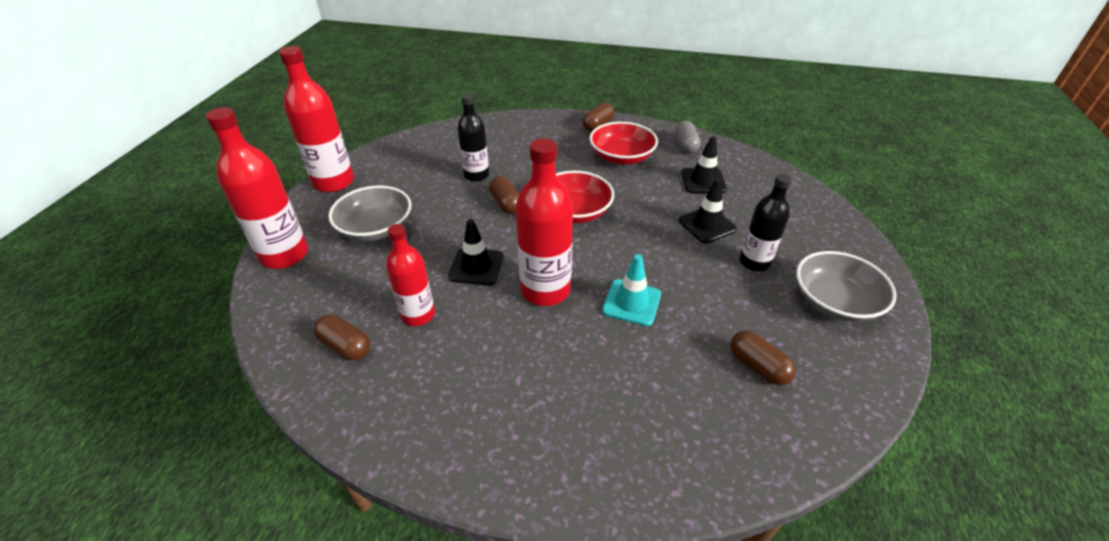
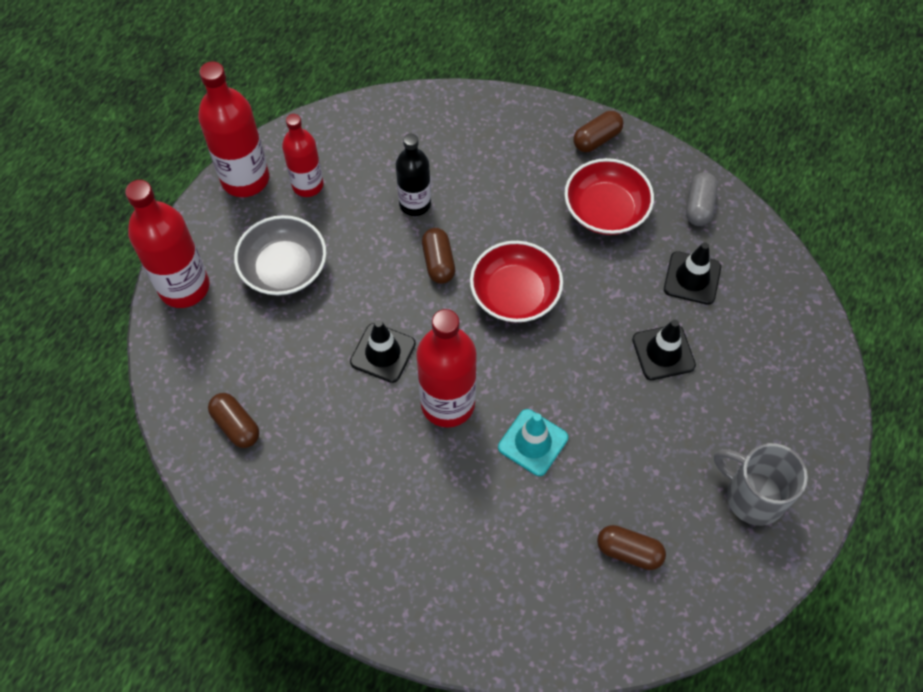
camera: 15 degrees right, 20 degrees up
red bottle [386,224,435,326] -> red bottle moved to [282,114,323,197]
brown capsule [730,330,796,385] -> brown capsule turned 45 degrees counterclockwise [597,525,666,570]
black bottle [740,174,792,271] -> none
grey bowl [796,251,896,322] -> grey mug [714,443,808,526]

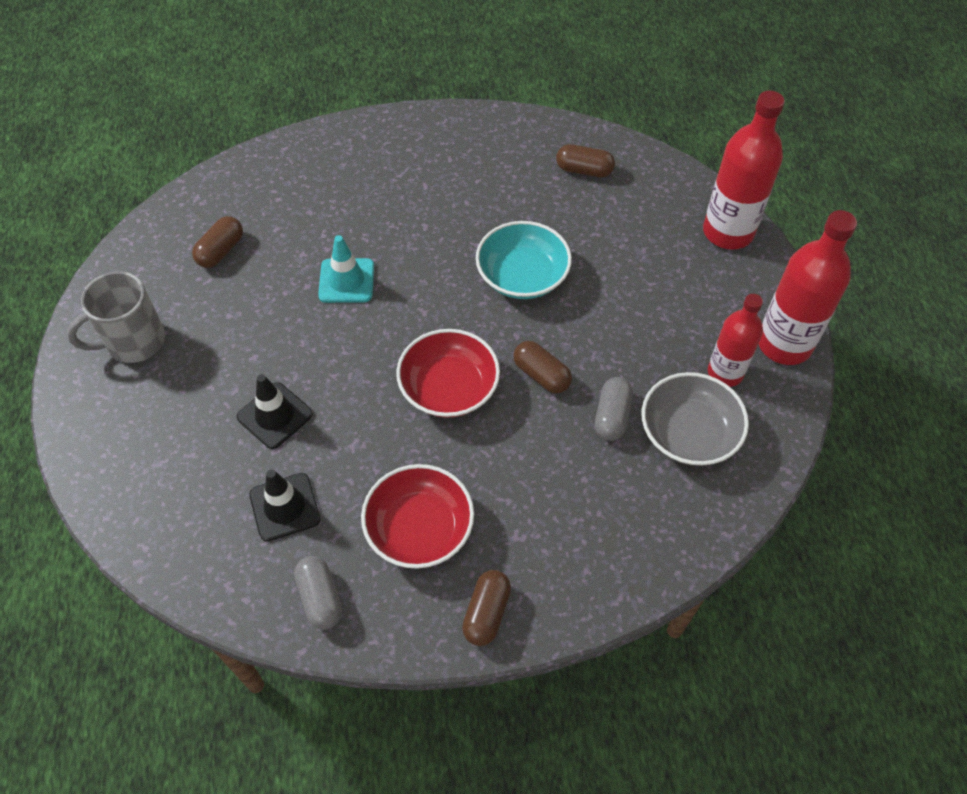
camera: 145 degrees right, 5 degrees down
grey bowl [234,215,327,296] -> grey bowl moved to [641,372,749,466]
black traffic cone [350,320,416,383] -> turquoise bowl [476,221,572,299]
black bottle [396,134,431,216] -> grey capsule [595,377,633,441]
red bottle [416,309,477,428] -> none
brown capsule [597,525,666,570] -> brown capsule turned 45 degrees counterclockwise [192,216,243,268]
grey mug [714,443,808,526] -> grey mug turned 150 degrees clockwise [67,271,165,363]

